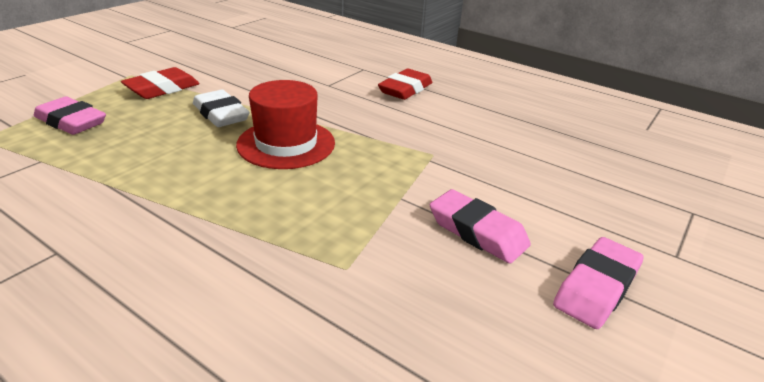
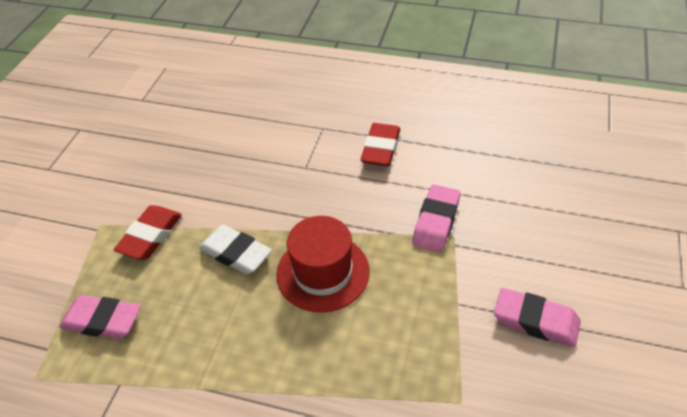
camera: 15 degrees left, 15 degrees up
pink eraser [553,237,644,329] -> pink eraser moved to [412,184,460,252]

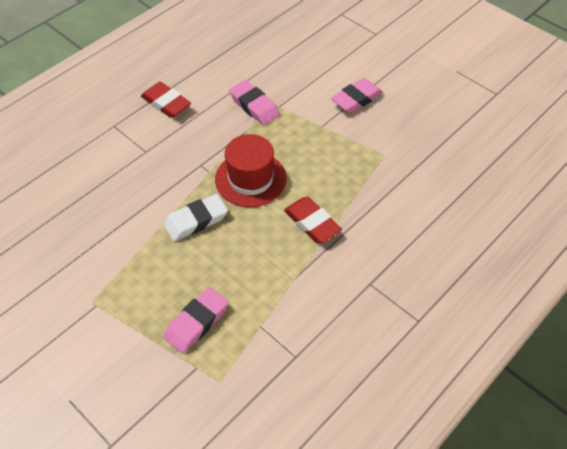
camera: 65 degrees left, 5 degrees up
red eraser [114,205,182,260] -> red eraser moved to [284,197,342,243]

